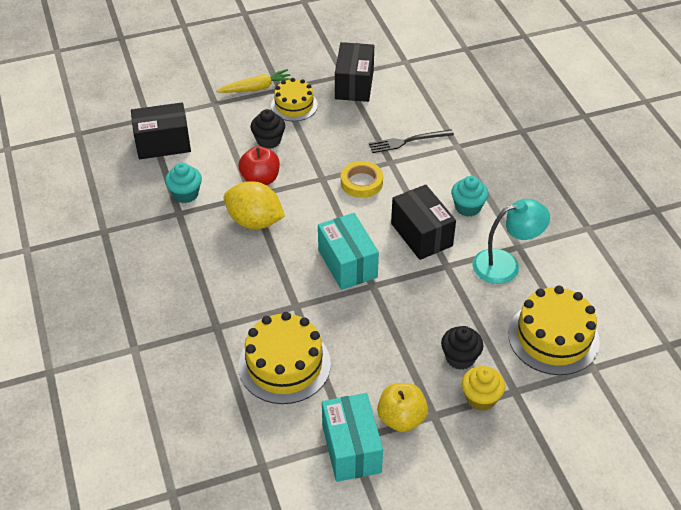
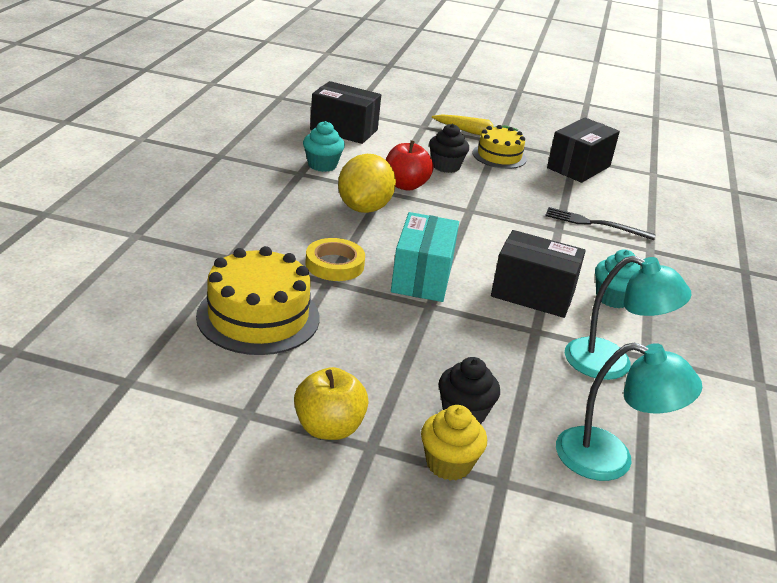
camera: 30 degrees right, 15 degrees down
yellow lemon [224,181,285,229] -> yellow lemon turned 45 degrees clockwise [338,154,396,213]
turquoise box [322,393,383,482] -> none
yellow tape [341,161,383,198] -> yellow tape moved to [305,238,365,281]
black box [391,185,456,260] -> black box turned 75 degrees counterclockwise [491,230,586,318]
yellow cake [508,286,600,375] -> turquoise lamp [556,342,702,481]

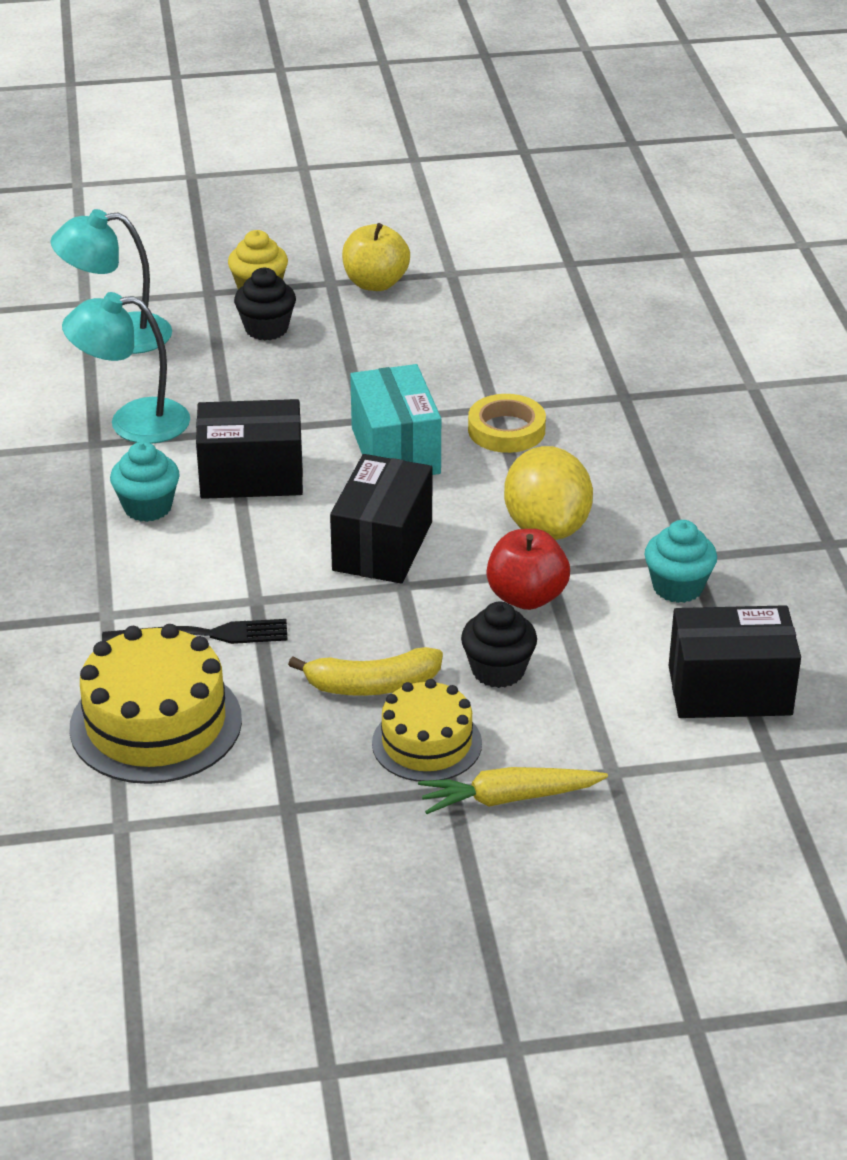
camera: 160 degrees right, 5 degrees up
yellow cake [196,246,319,355] -> yellow cake moved to [69,624,242,784]
black box [547,118,620,183] -> black box moved to [330,454,432,584]
none -> yellow banana [288,647,443,696]

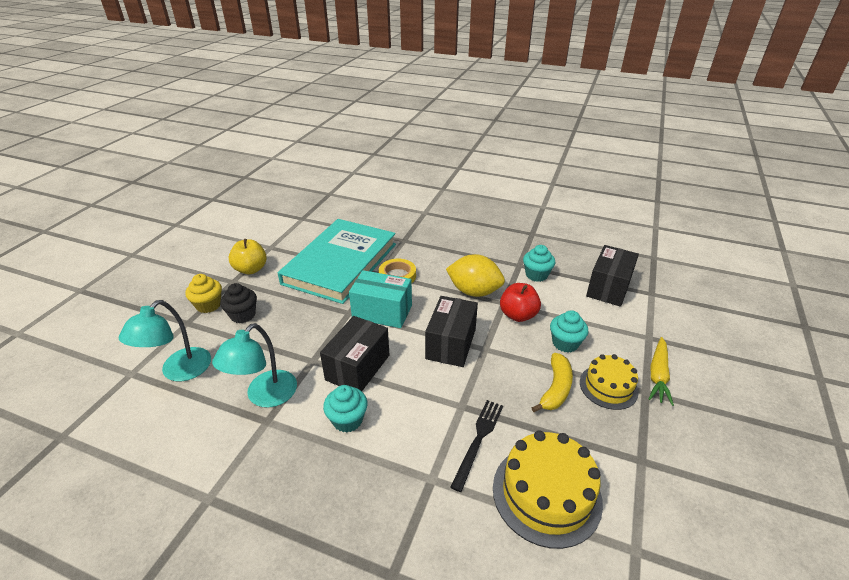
camera: 60 degrees left, 0 degrees up
black box [330,454,432,584] -> black box turned 60 degrees clockwise [425,296,478,367]
black cupcake [461,602,537,688] -> turquoise cupcake [550,310,588,353]
none -> turquoise book [278,219,396,304]

